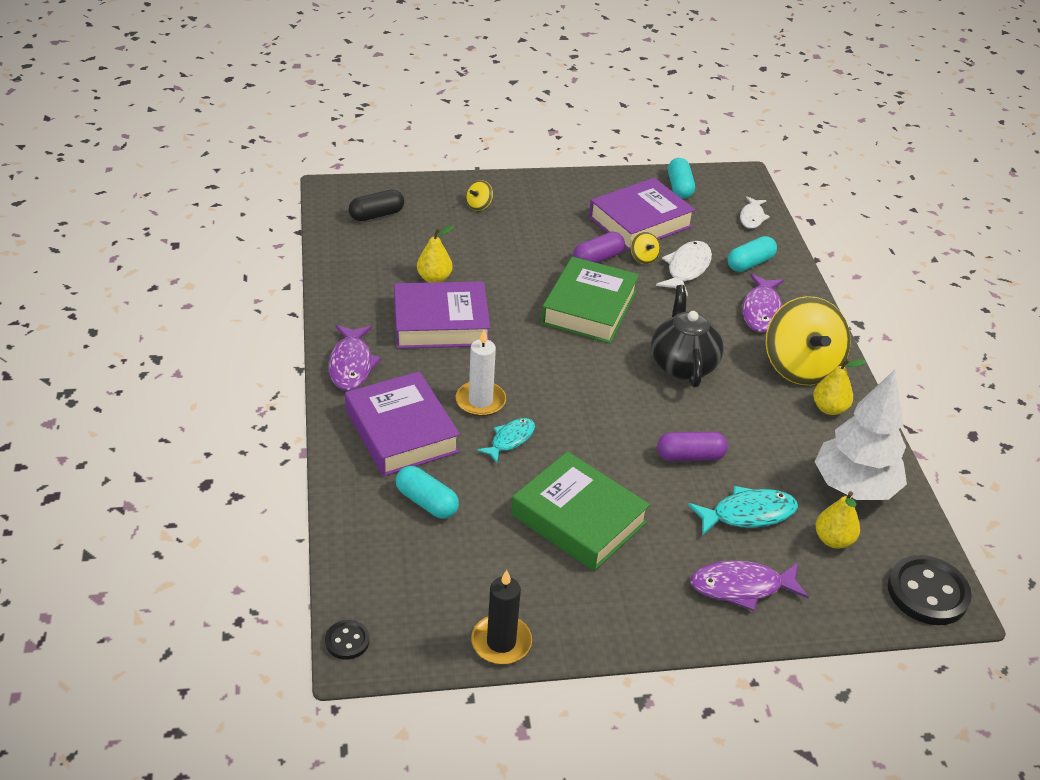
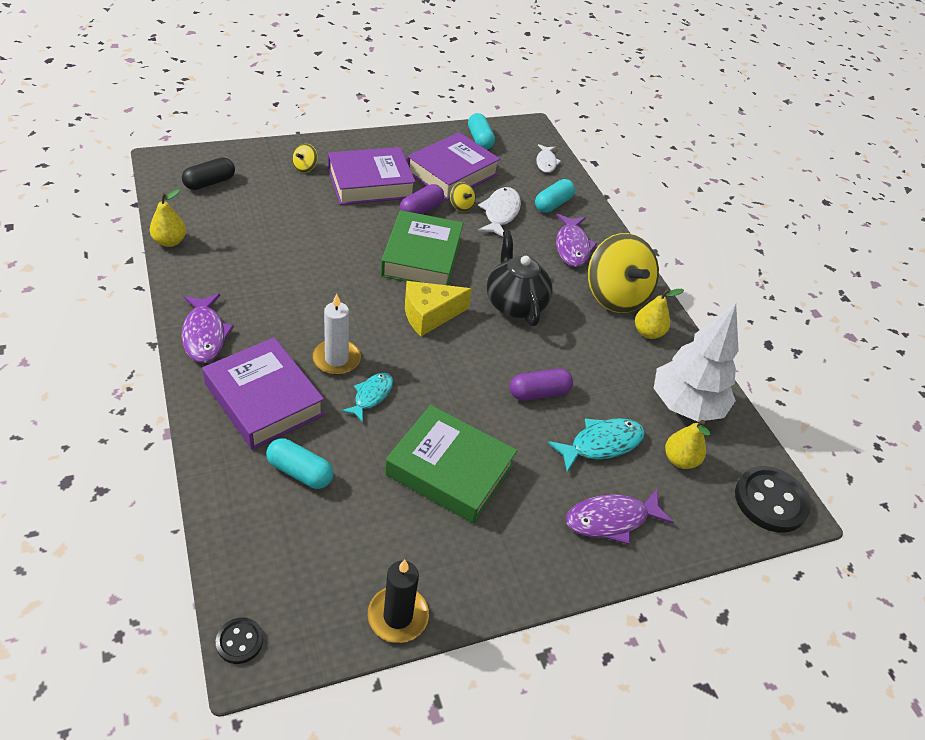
camera: 15 degrees left, 5 degrees up
purple book [394,281,490,349] -> purple book moved to [328,147,416,205]
yellow pear [417,225,454,283] -> yellow pear moved to [150,189,186,247]
none -> yellow cheese [405,281,472,336]

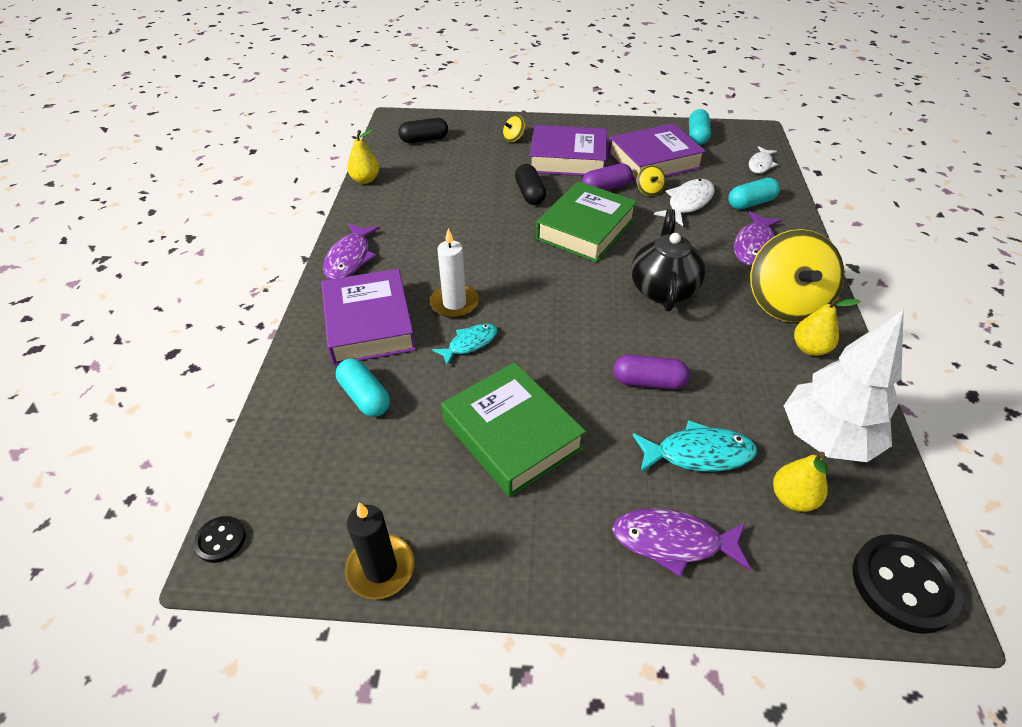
camera: 30 degrees right, 0 degrees up
yellow cheese [405,281,472,336] -> none
none -> black capsule [515,164,546,205]

